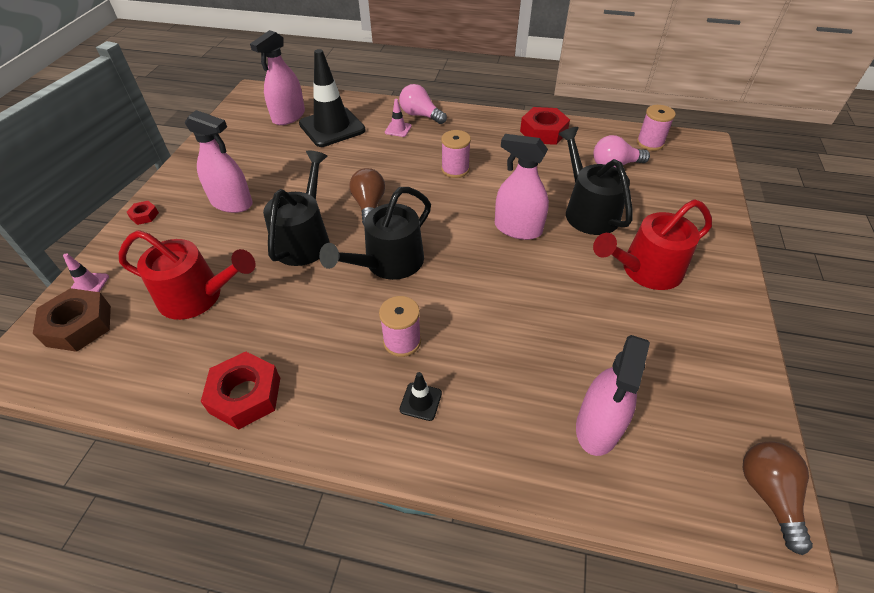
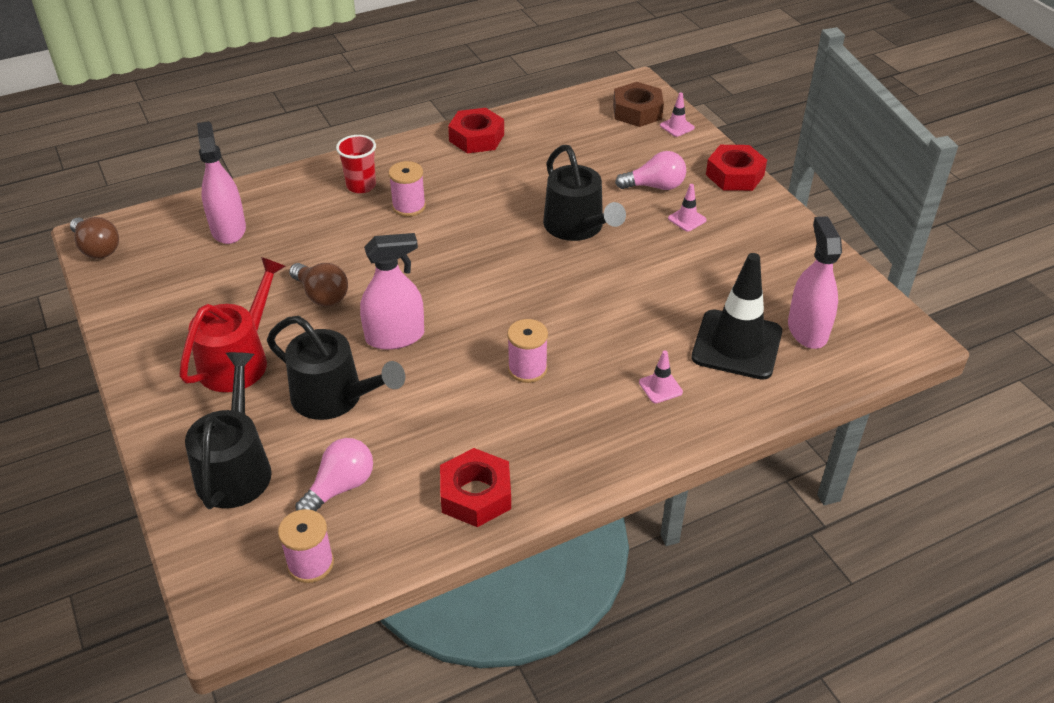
camera: 140 degrees right, 5 degrees down
red watering can [119,230,256,320] -> none
red nut [126,201,159,225] -> red nut [706,145,767,191], size x2.05
pink spray bottle [185,110,253,213] -> pink traffic cone [668,184,707,232]
black watering can [319,187,431,280] -> black watering can moved to [185,352,272,509]
brown light bulb [350,168,385,225] -> brown light bulb moved to [289,263,348,306]
pink light bulb [399,84,447,124] -> pink light bulb moved to [615,151,686,190]
black traffic cone [399,372,442,421] -> red cup [336,135,376,194]

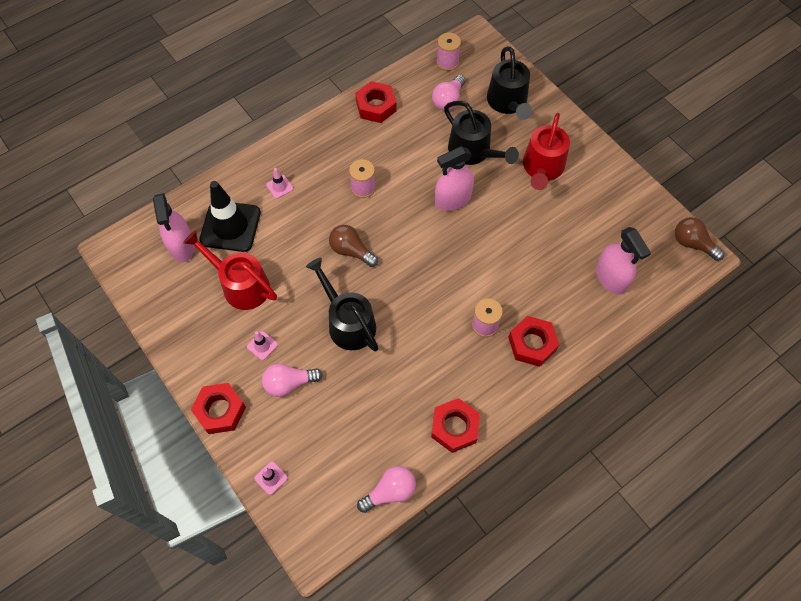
camera: 170 degrees right, 20 degrees up
black watering can [267,316,405,420] -> black watering can turned 150 degrees counterclockwise [444,101,519,165]
brown light bulb [289,263,348,306] -> brown light bulb moved to [329,225,378,267]
red cup [336,135,376,194] -> red nut [508,316,559,367]
brown nut [613,82,664,127] -> none
none -> red watering can [183,230,277,310]
none -> pink light bulb [357,466,416,513]

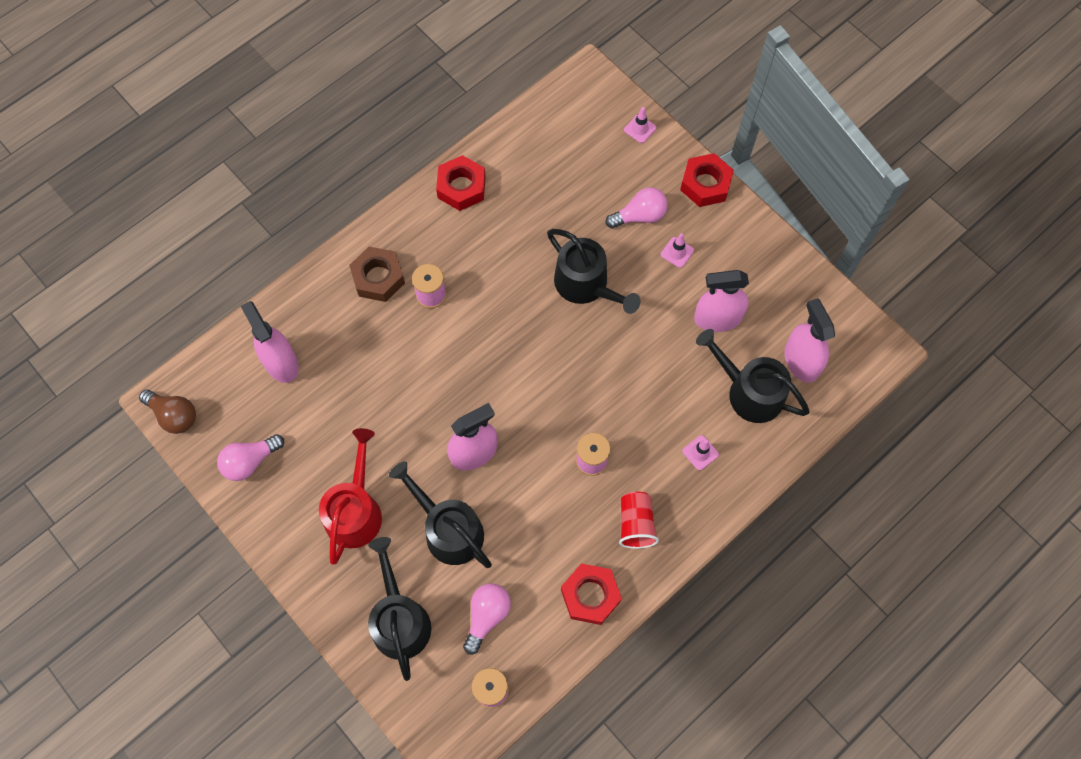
camera: 175 degrees right, 5 degrees up
red watering can [183,230,277,310] -> pink spray bottle [694,270,749,332]
black traffic cone [199,181,261,252] -> black watering can [696,329,810,423]
brown light bulb [329,225,378,267] -> none
pink light bulb [357,466,416,513] -> pink light bulb moved to [217,434,284,481]
red nut [508,316,559,367] -> brown nut [349,247,405,302]
none -> red cup [619,492,659,549]

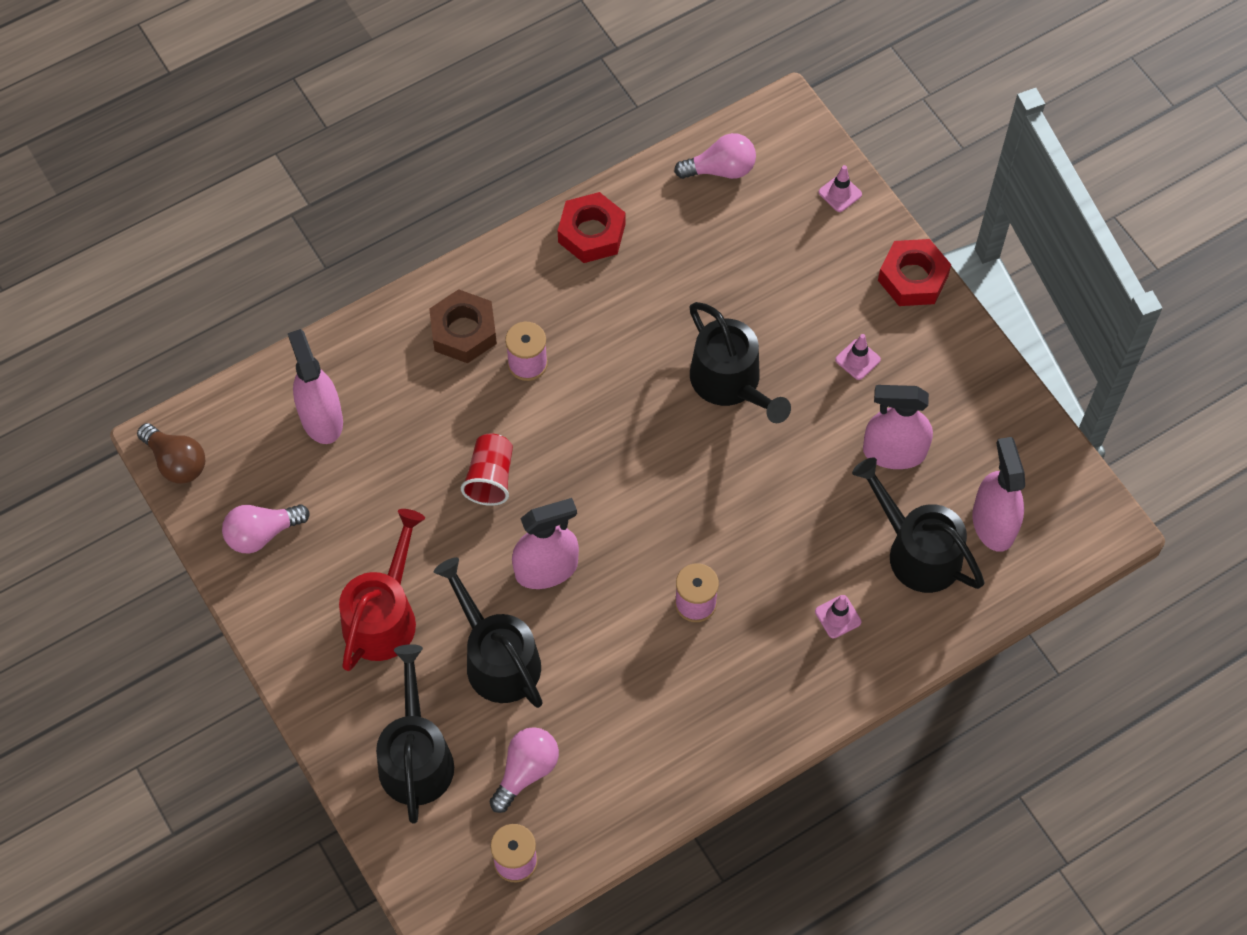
camera: 10 degrees right, 5 degrees down
red nut [561,563,622,625] -> none
pink light bulb [606,187,668,229] -> pink light bulb moved to [674,133,756,179]
red cup [619,492,659,549] -> red cup moved to [461,433,513,506]

